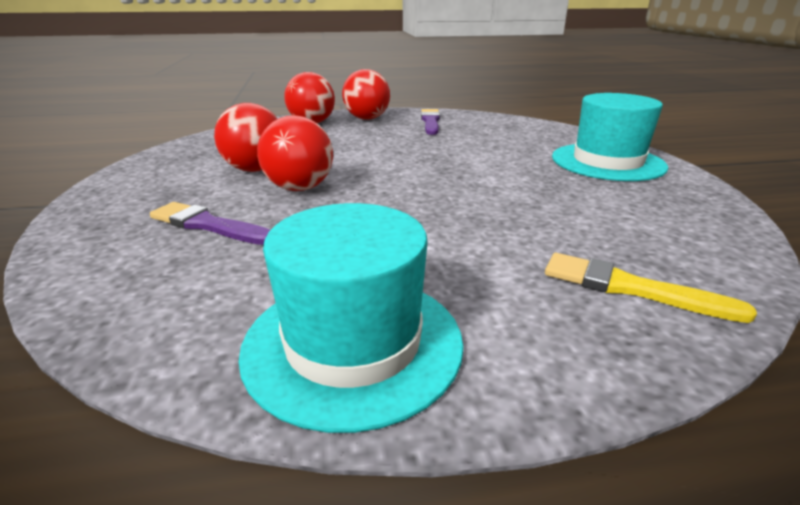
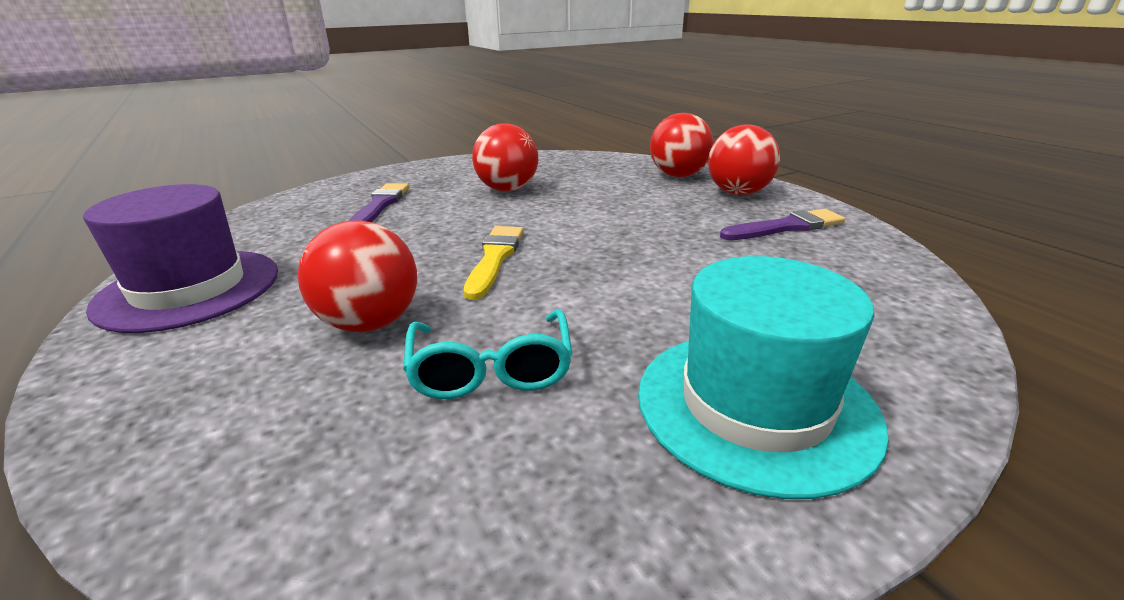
camera: 70 degrees right, 0 degrees up
turquoise hat [238,203,464,433] -> purple hat [83,184,278,333]
red ball [257,115,333,191] -> red ball moved to [298,220,417,332]
yellow brush [545,253,757,323] -> yellow brush moved to [464,226,524,300]
none -> turquoise glasses [403,309,573,399]

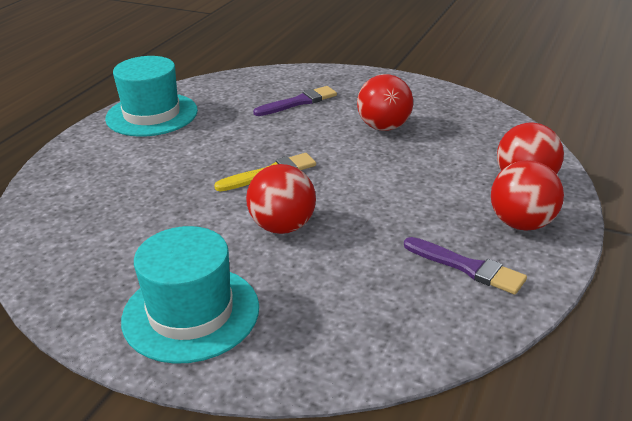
camera: 55 degrees right, 5 degrees up
purple hat [83,184,278,333] -> turquoise hat [105,56,198,137]
red ball [298,220,417,332] -> red ball moved to [246,164,316,234]
turquoise glasses [403,309,573,399] -> none

